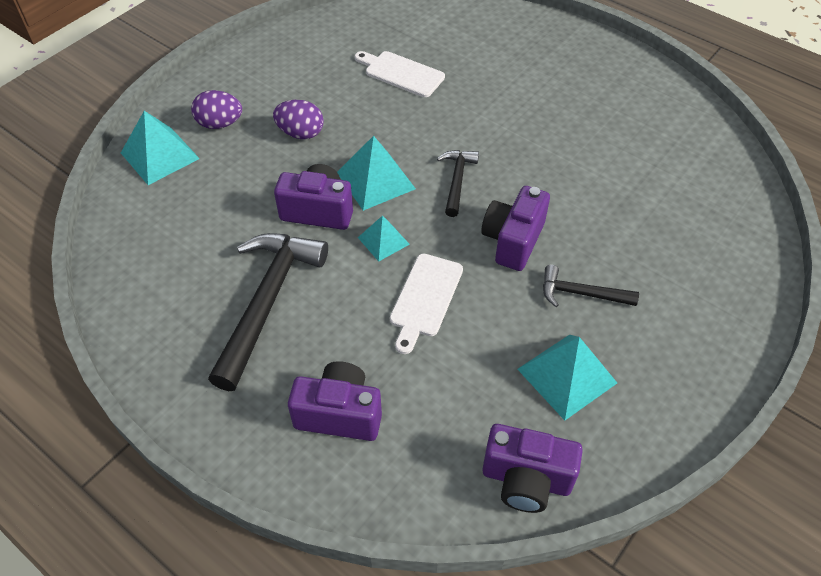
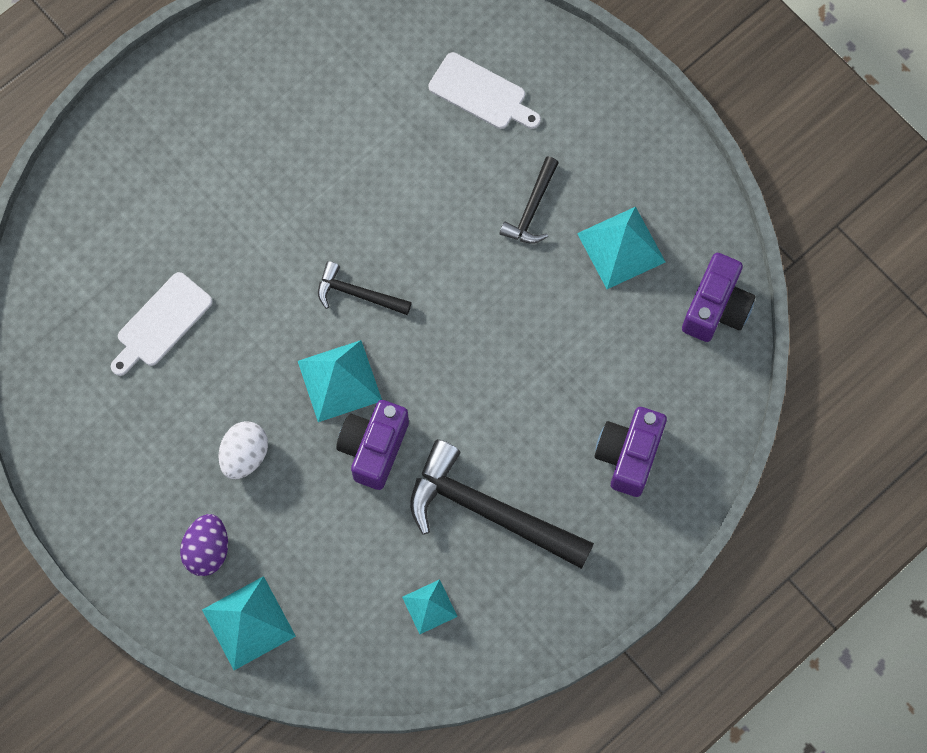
camera: 80 degrees left, 20 degrees up
purple egg [273,100,324,139] -> white egg [219,421,268,479]
turquoise pyramid [358,215,410,262] -> turquoise pyramid moved to [402,579,458,634]
white cutting board [390,253,463,354] -> white cutting board moved to [429,52,541,129]
purple camera [481,186,550,271] -> none

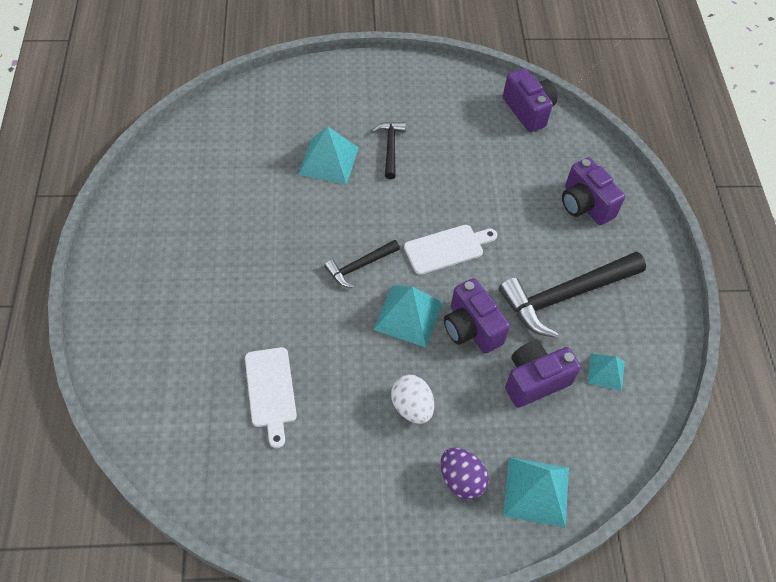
camera: 55 degrees left, 15 degrees down
white cutting board [429,52,541,129] -> white cutting board moved to [404,225,497,275]
black hammer [500,157,559,244] -> black hammer turned 150 degrees counterclockwise [372,122,406,179]
turquoise pyramid [577,207,665,289] -> turquoise pyramid moved to [298,127,359,185]
none -> purple camera [505,341,581,408]

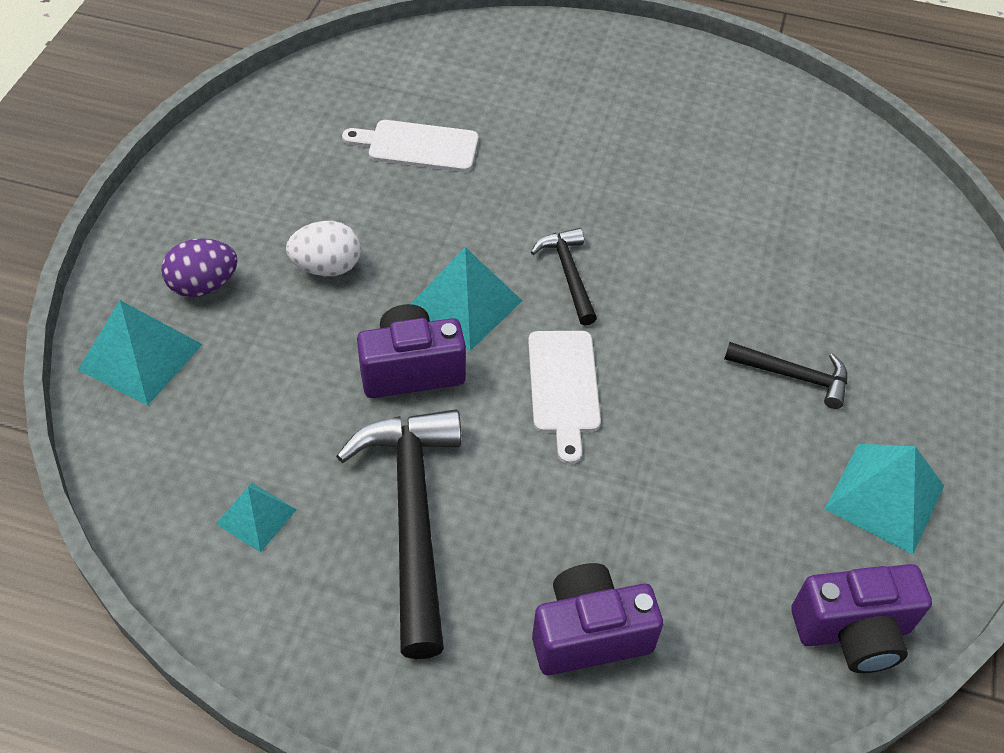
camera: 110 degrees right, 5 degrees down
turquoise pyramid [298,127,359,185] -> turquoise pyramid moved to [824,444,944,555]
purple camera [505,341,581,408] -> none

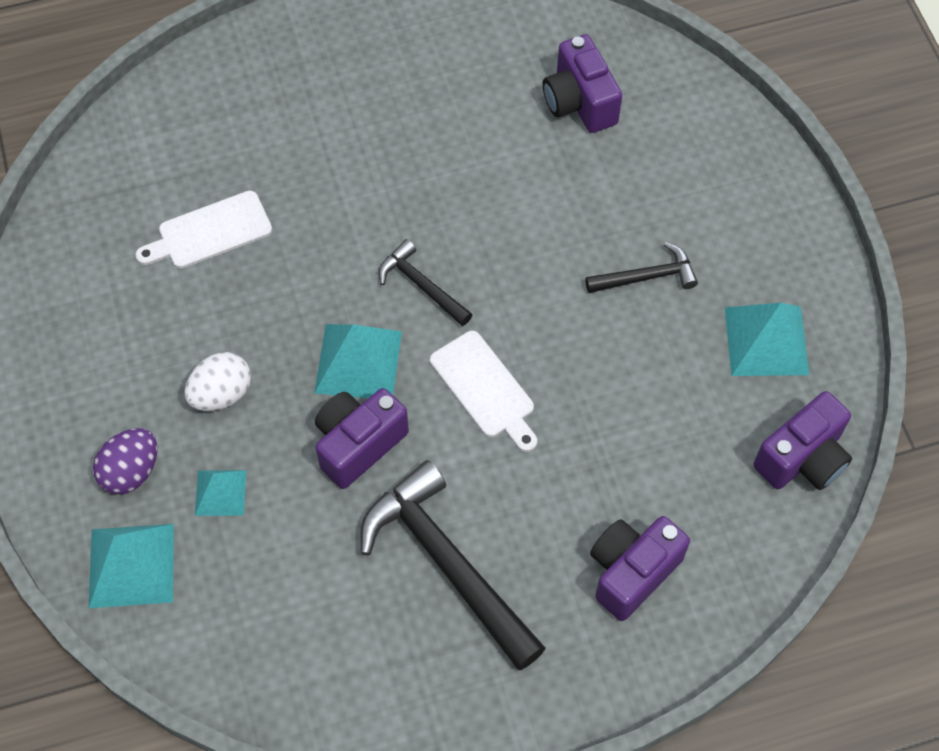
camera: 30 degrees left, 10 degrees up
turquoise pyramid [216,483,297,552] -> turquoise pyramid moved to [195,470,247,516]
none -> purple camera [543,34,622,133]

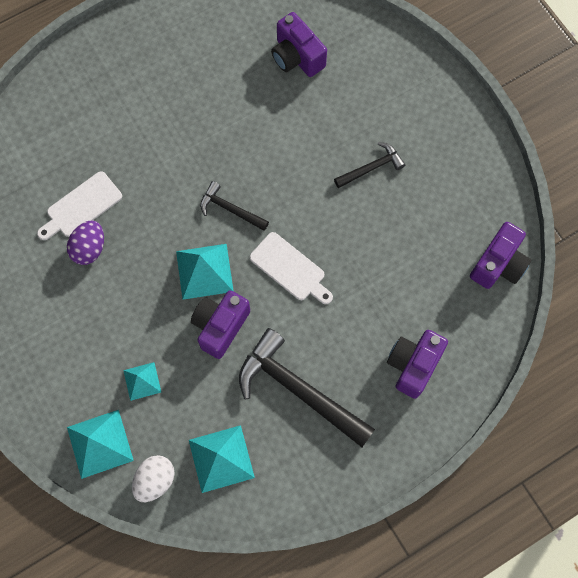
camera: 15 degrees left, 10 degrees up
purple egg [93,428,157,495] -> purple egg moved to [67,220,104,265]
white egg [184,352,251,411] -> white egg moved to [132,455,175,502]
turquoise pyramid [725,303,809,376] -> turquoise pyramid moved to [189,425,255,493]

